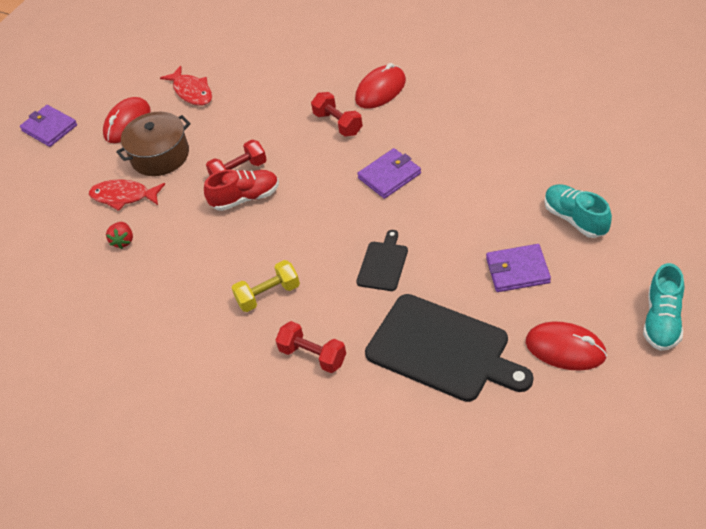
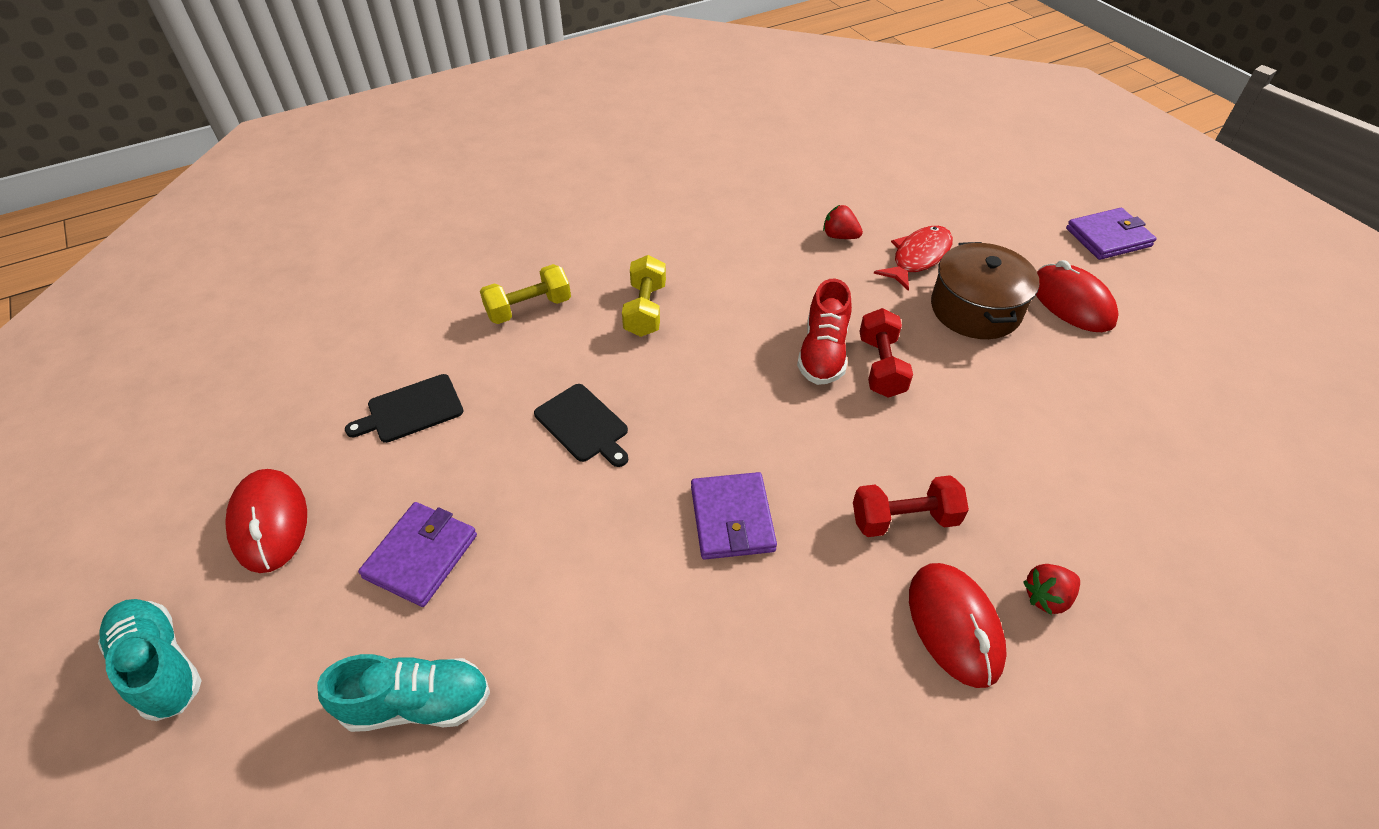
camera: 115 degrees right, 0 degrees up
red fish [160,65,212,106] -> none
red dumbbell [276,321,346,373] -> yellow dumbbell [480,264,571,324]
black cutting board [365,294,534,402] -> black cutting board [345,374,463,443], size x0.50
red mouse [526,321,607,371] -> red mouse turned 75 degrees counterclockwise [226,469,307,573]
none -> red strawberry [1023,564,1080,615]

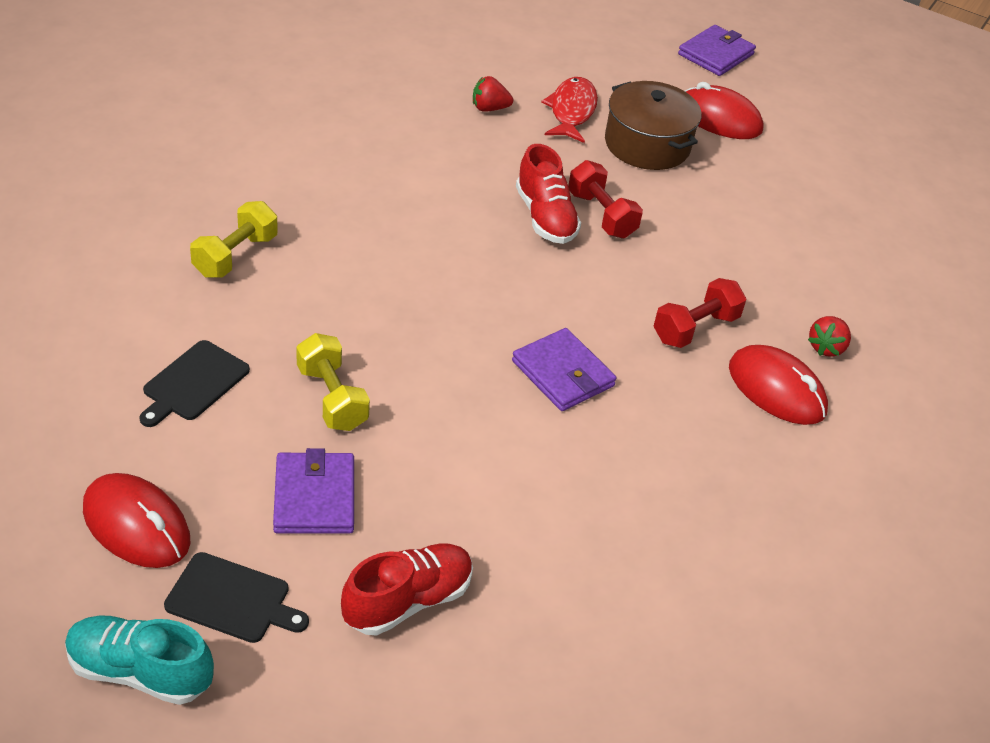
camera: 35 degrees left, 5 degrees down
turquoise shoe [317,654,490,732] -> red shoe [341,543,473,636]
black cutting board [534,384,628,467] -> black cutting board moved to [164,552,309,643]
yellow dumbbell [622,255,666,337] -> yellow dumbbell moved to [296,333,370,431]

